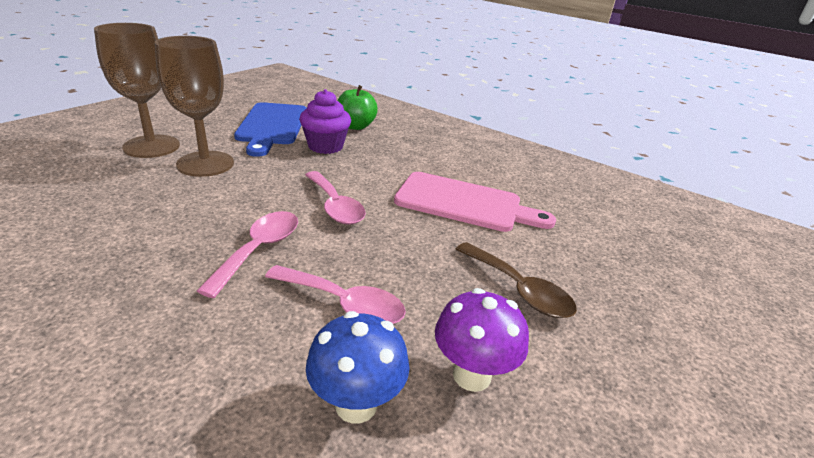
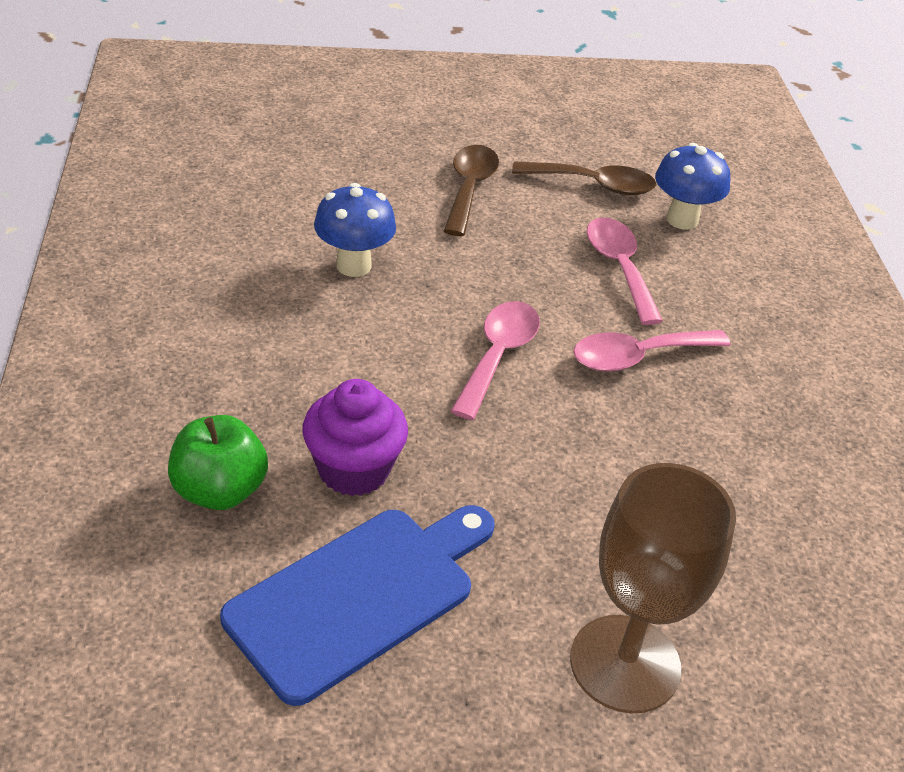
camera: 130 degrees left, 10 degrees up
brown goblet [155,36,234,177] -> none
pink cutting board [394,172,556,232] -> blue mushroom [314,183,396,277]
purple mushroom [435,288,529,392] -> brown spoon [512,162,657,195]

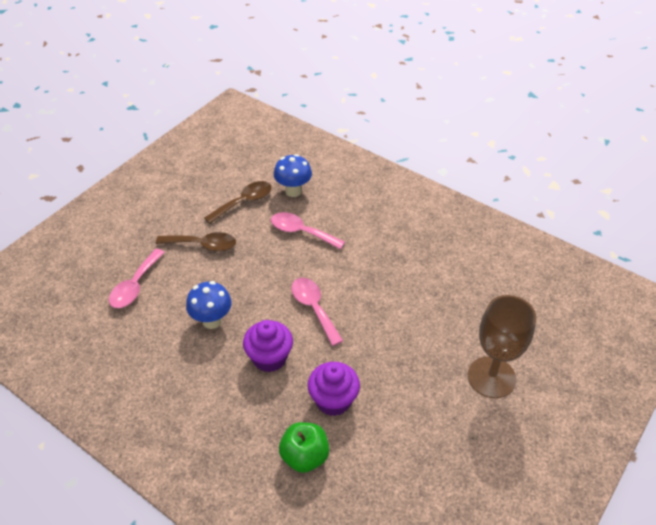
camera: 45 degrees left, 5 degrees up
blue cutting board [220,505,495,706] -> none
brown spoon [444,145,499,236] -> brown spoon turned 135 degrees clockwise [156,232,236,252]
pink spoon [573,330,730,372] -> pink spoon moved to [109,249,165,308]
none -> purple cupcake [243,320,293,372]

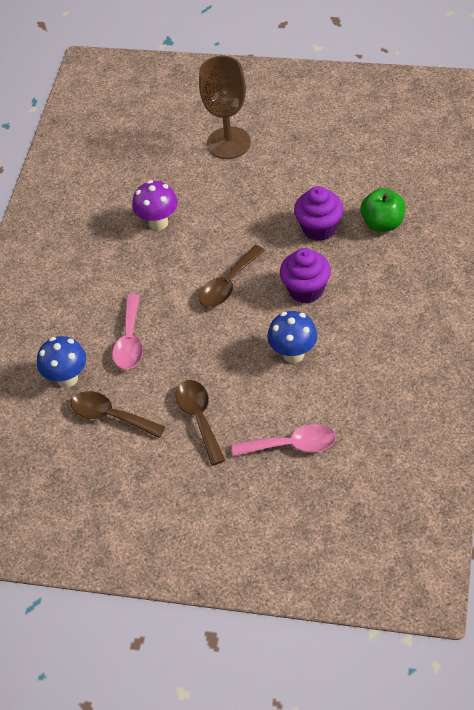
camera: 110 degrees left, 5 degrees up
pink spoon [291,278,343,346] -> brown spoon [199,245,265,307]
none -> purple mushroom [132,180,178,230]

